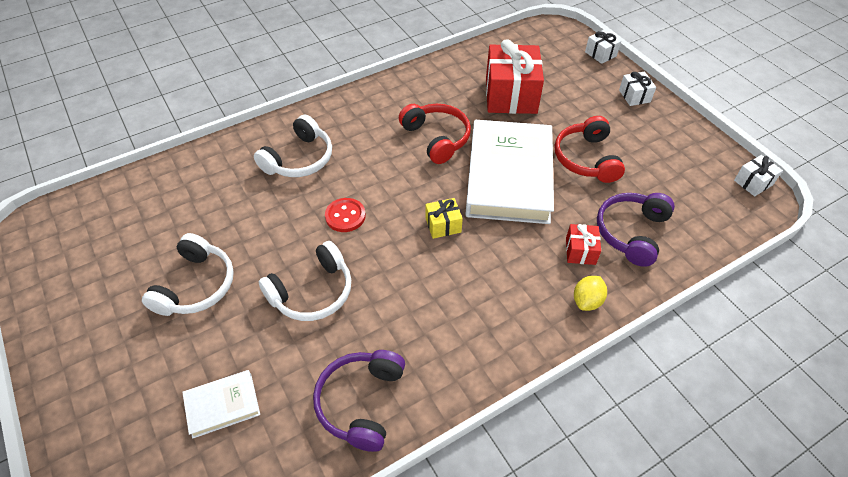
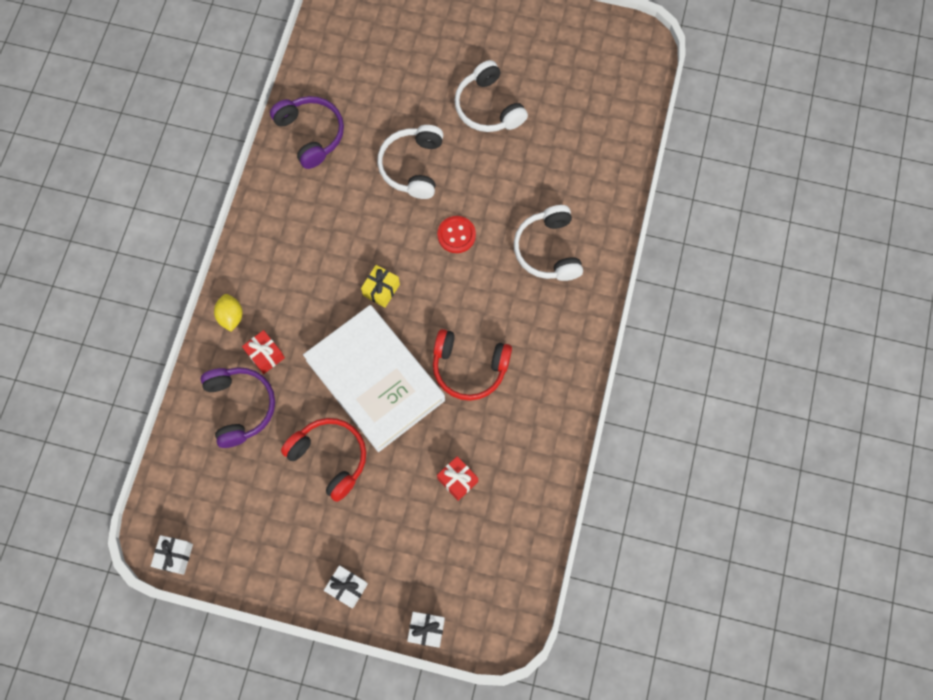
camera: 135 degrees right, 20 degrees up
white book [182,370,260,439] -> none
red gift [486,39,544,114] -> red gift [437,456,478,501], size x0.47

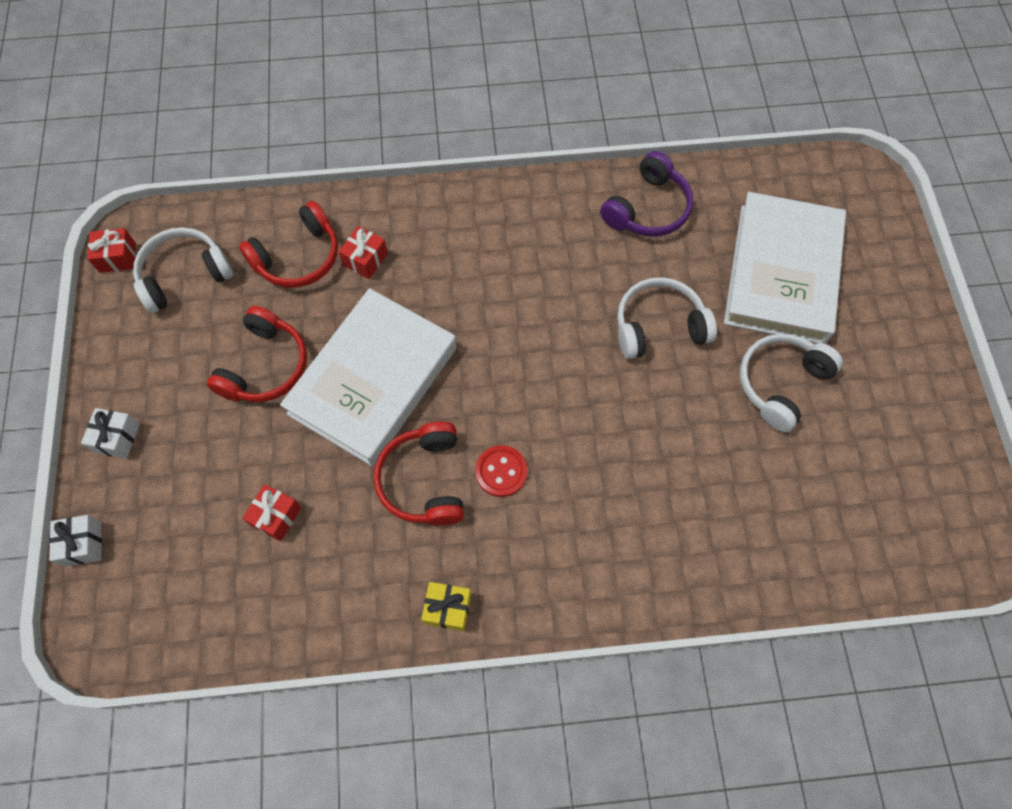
camera: 70 degrees right, 5 degrees down
white gift [151,535,193,575] -> red gift [88,228,136,273]
purple headphones [201,367,275,448] -> red headphones [239,201,338,288]
yellow lemon [214,294,243,331] -> none
yellow gift [361,265,400,308] -> yellow gift moved to [421,582,471,631]
red button [437,216,476,253] -> red button moved to [475,445,527,497]
white headphones [514,205,583,281] -> white headphones moved to [133,227,233,313]
none -> white book [724,192,846,344]

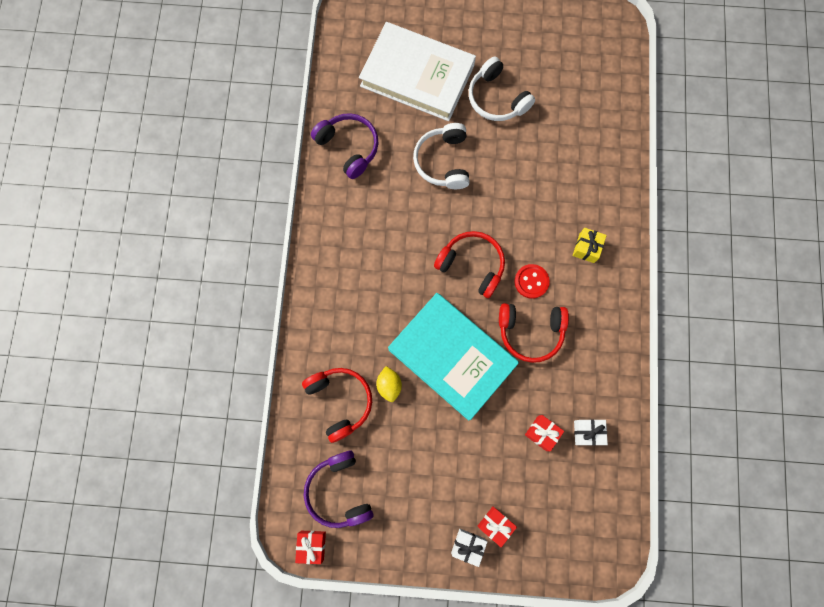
camera: 80 degrees left, 10 degrees up
white gift [49,515,102,567] -> white gift moved to [574,419,608,446]
white headphones [133,227,233,313] -> purple headphones [304,450,374,528]
red headphones [207,306,307,402] -> red headphones moved to [434,231,505,298]
white book [280,288,457,466] -> turquoise book [388,293,519,421]
red gift [338,226,388,279] -> red gift moved to [478,507,517,547]
yellow gift [421,582,471,631] -> yellow gift moved to [573,228,607,263]
none -> yellow lemon [376,366,402,402]

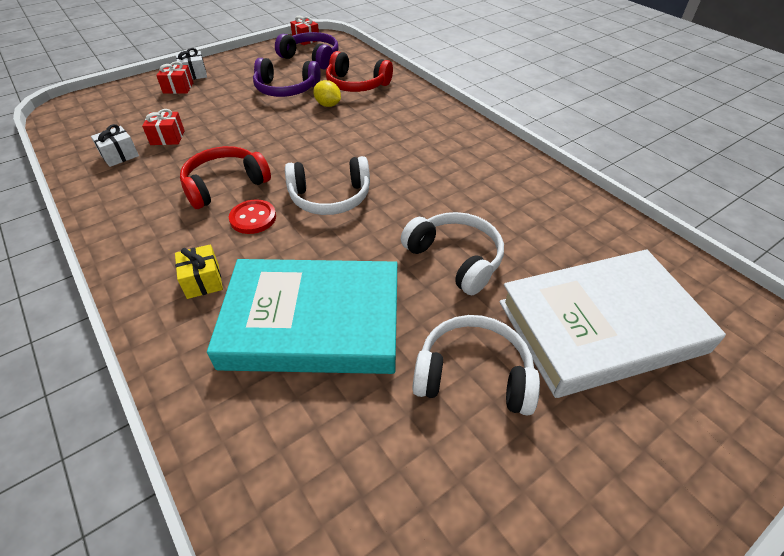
camera: 140 degrees right, 30 degrees down
purple headphones [311,113,379,179] -> purple headphones moved to [253,58,321,97]
turquoise book [388,293,519,421] -> turquoise book moved to [207,259,397,374]
red headphones [434,231,505,298] -> white headphones [285,156,370,215]

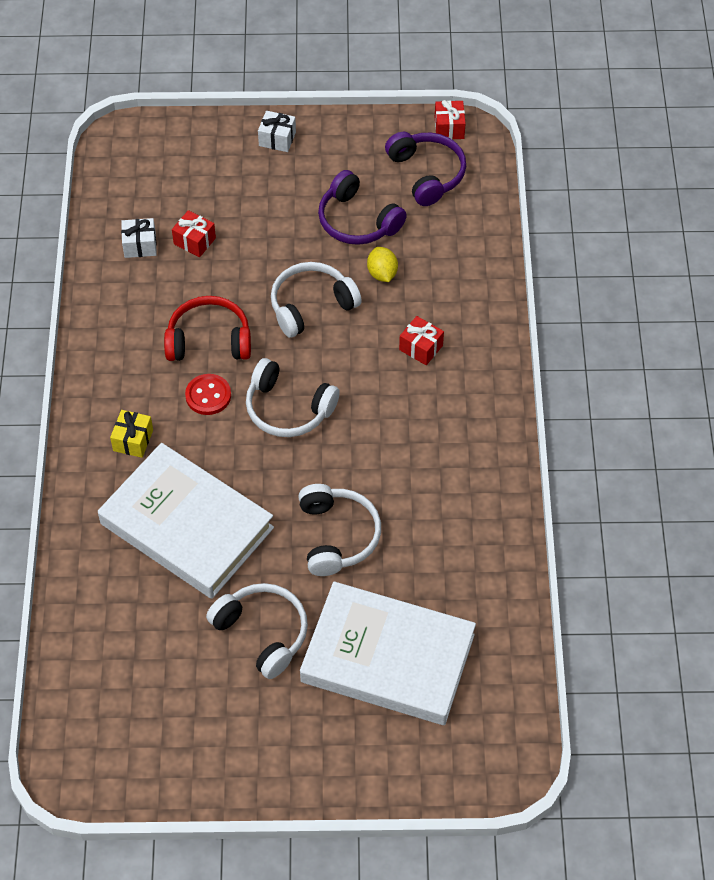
camera: 35 degrees right, 10 degrees up
red gift [156,61,193,94] -> red gift moved to [399,316,444,365]
turquoise book [207,259,397,374] -> white book [98,443,274,599]
red headphones [326,51,393,92] -> none
none -> white headphones [271,262,362,338]

